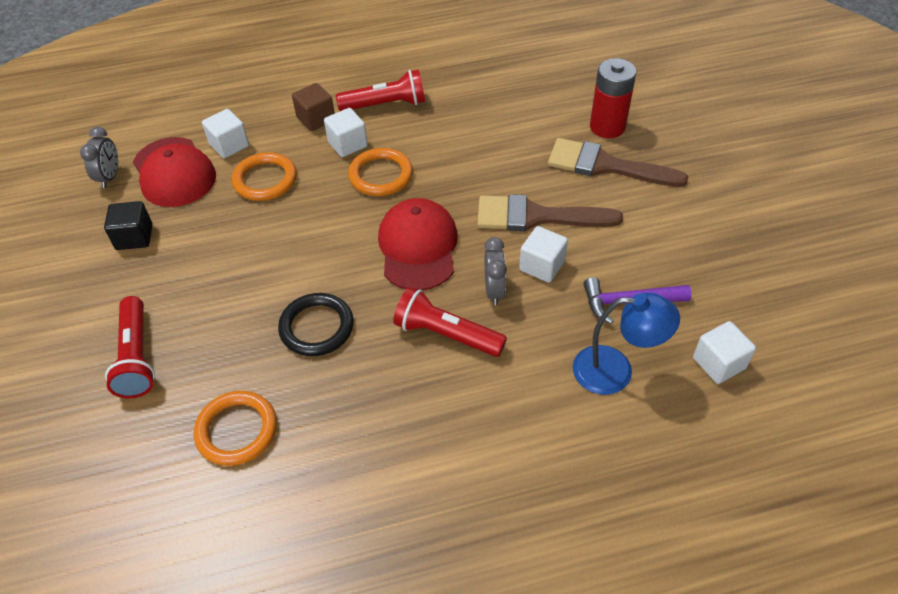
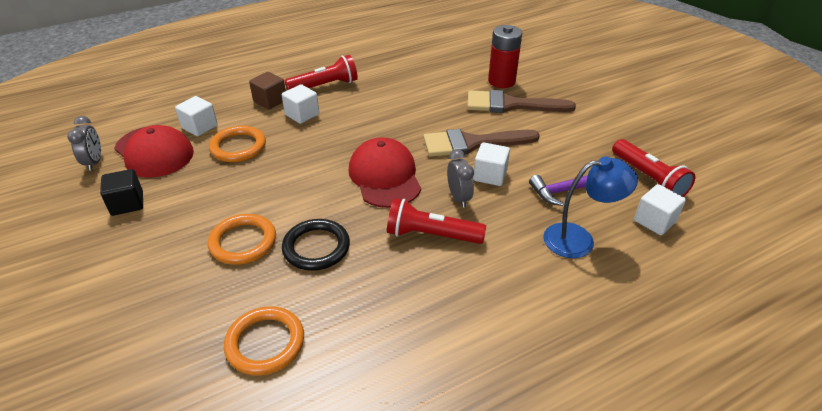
camera: 15 degrees left, 10 degrees down
red flashlight [105,296,155,398] -> red flashlight moved to [612,139,695,197]
orange ring [348,148,413,196] -> orange ring moved to [208,214,276,265]

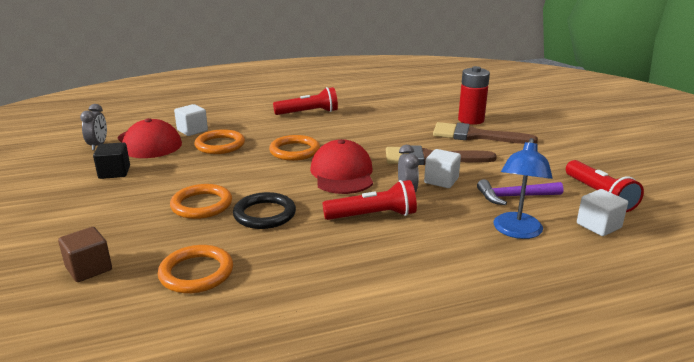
camera: 10 degrees right, 15 degrees down
brown cube [249,72,286,110] -> brown cube moved to [58,227,112,282]
white cube [282,84,319,124] -> none
red flashlight [387,198,486,244] -> red flashlight turned 150 degrees clockwise [322,180,417,220]
blue lamp [543,156,638,258] -> blue lamp turned 105 degrees clockwise [493,138,553,239]
none -> orange ring [269,135,320,161]

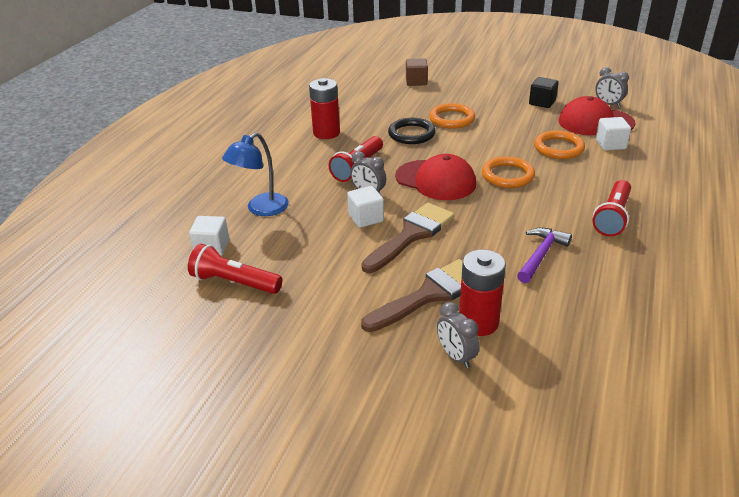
camera: 130 degrees right, 10 degrees up
orange ring [158,245,233,293] -> none
purple hammer [477,179,563,205] -> purple hammer moved to [517,228,572,283]
blue lamp [493,138,553,239] -> blue lamp turned 105 degrees counterclockwise [222,132,289,216]
none -> red battery [309,78,340,139]
none -> grey clock [437,302,479,368]

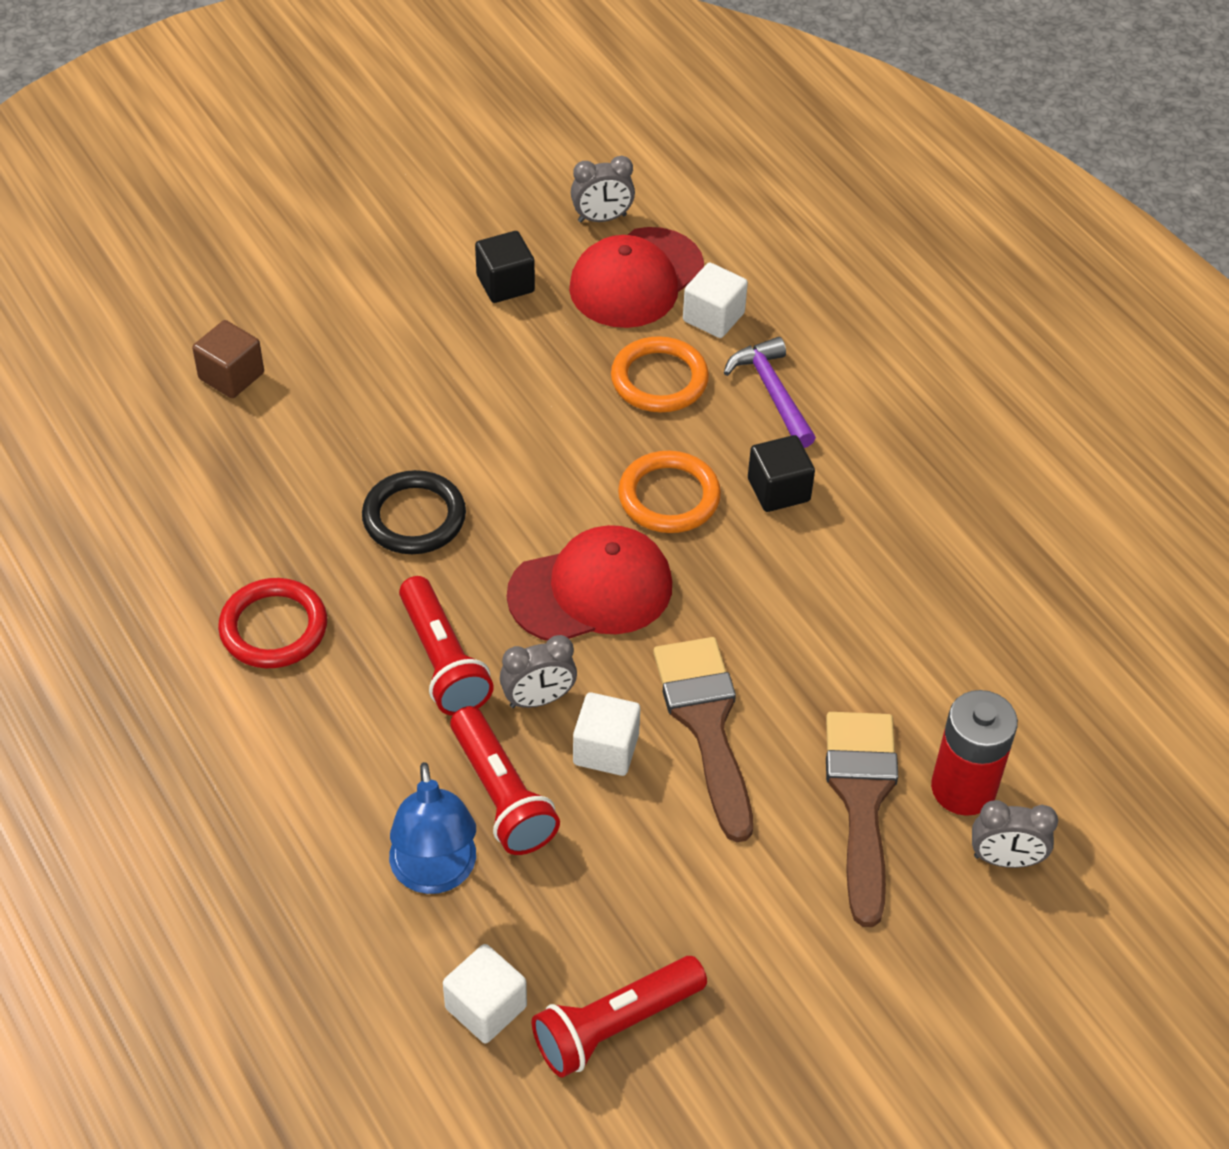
camera: 55 degrees left, 15 degrees up
red battery [309,78,340,139] -> red ring [218,578,327,668]
orange ring [429,103,475,128] -> none
purple hammer [517,228,572,283] -> purple hammer moved to [724,337,816,448]
red flashlight [592,180,631,236] -> red flashlight moved to [450,706,560,855]
none -> black cube [748,435,815,512]

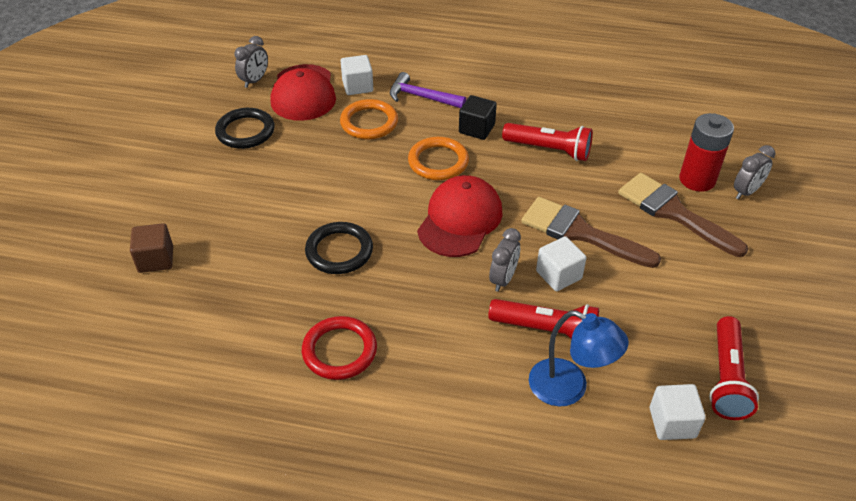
camera: 45 degrees left, 5 degrees down
red flashlight [399,576,494,716] -> red flashlight moved to [502,123,593,161]
black cube [475,231,535,303] -> black ring [215,108,275,149]

